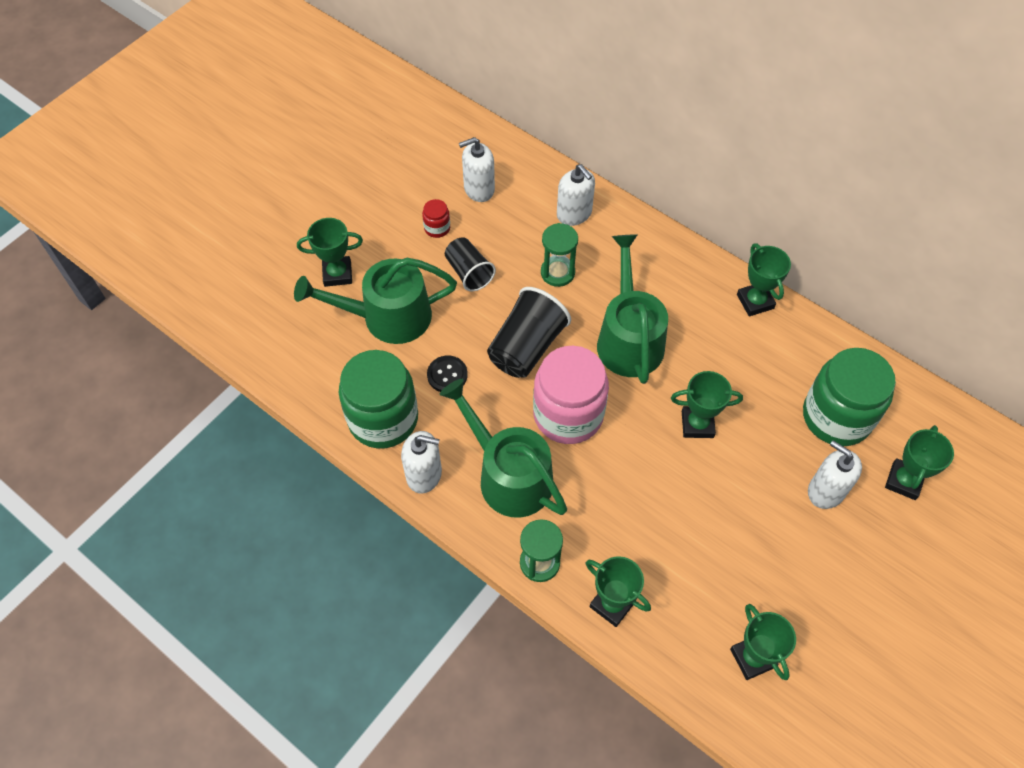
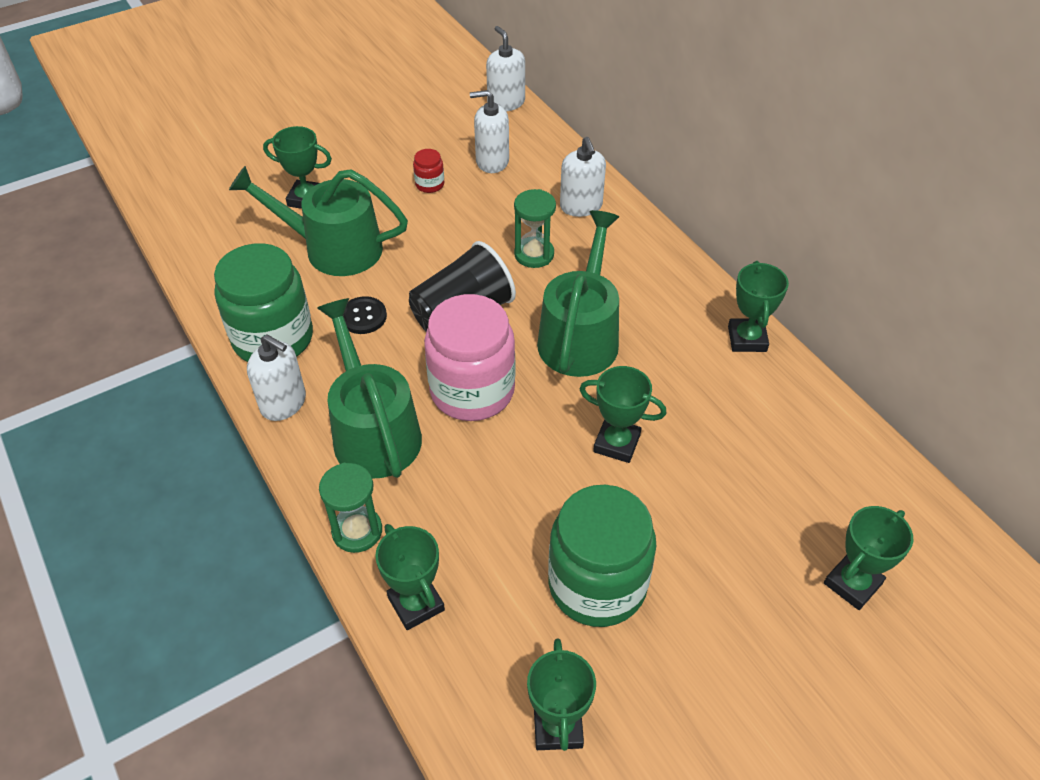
camera: 20 degrees right, 10 degrees down
black cup [445,237,496,292] -> none
green jar [803,348,896,446] -> green jar moved to [548,485,656,627]
white soap dispenser [808,441,862,509] -> white soap dispenser moved to [486,26,525,111]

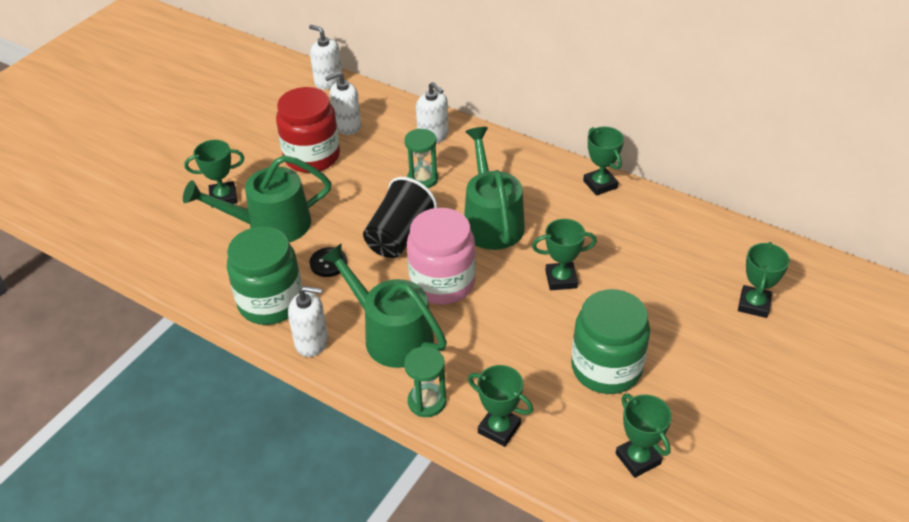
camera: 25 degrees left, 5 degrees down
red jar [413,149,444,193] -> red jar [276,87,340,173], size x2.40

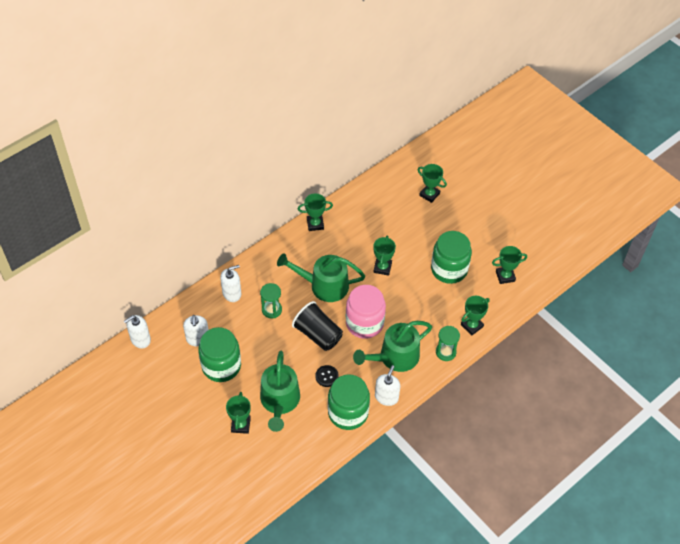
camera: 75 degrees left, 10 degrees up
red jar [276,87,340,173] -> green jar [198,327,241,382]

